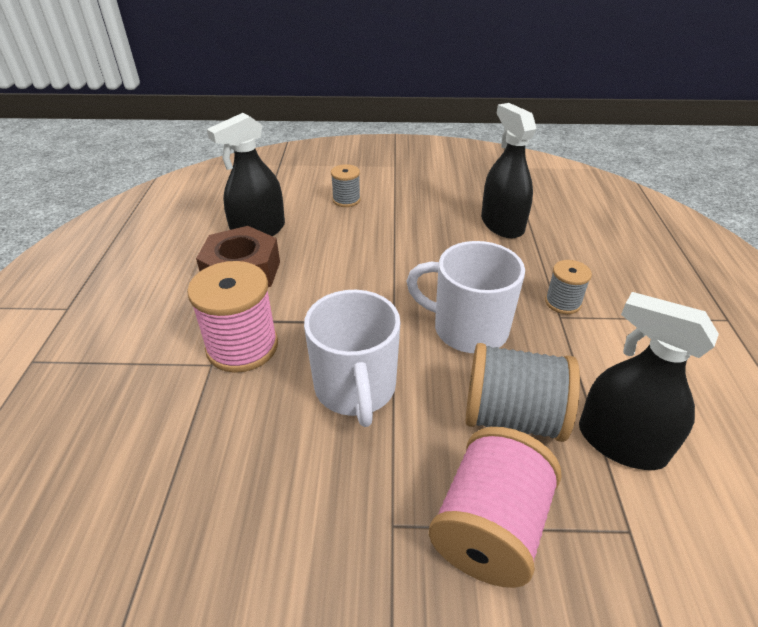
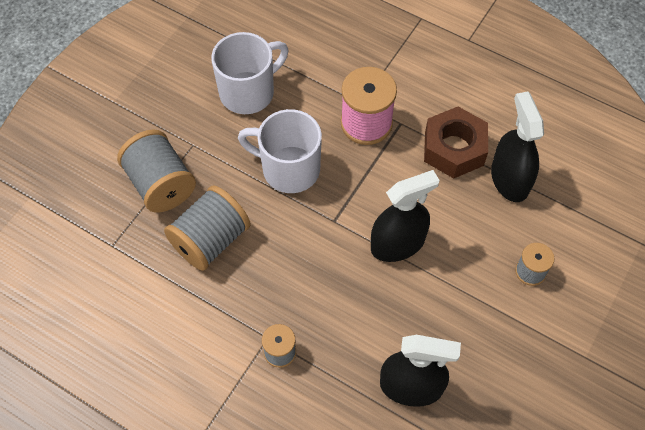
camera: 120 degrees right, 20 degrees up
white mug [406,241,525,353] -> white mug moved to [211,32,288,114]
pink spool [429,427,562,588] -> grey spool [117,129,196,213]
black spray bottle [579,292,719,470] -> black spray bottle moved to [371,170,440,262]

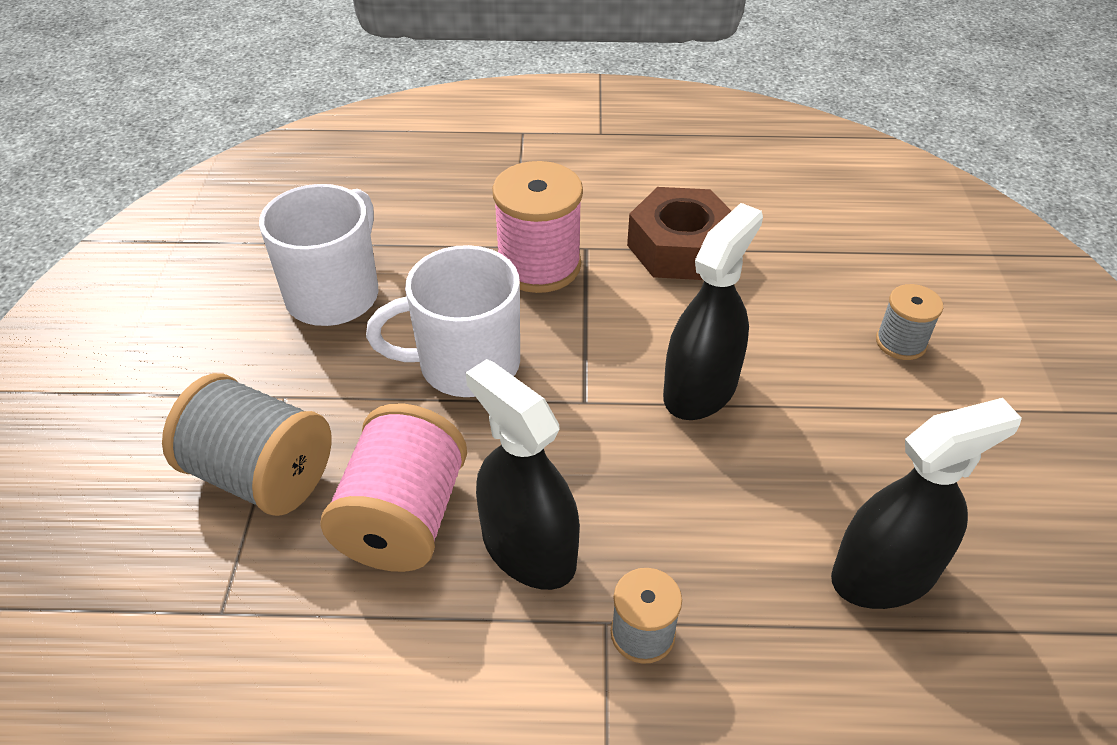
camera: 30 degrees left, 15 degrees down
grey spool [164,185,251,271] -> pink spool [320,403,467,572]
black spray bottle [491,92,544,202] -> black spray bottle moved to [466,359,580,590]

